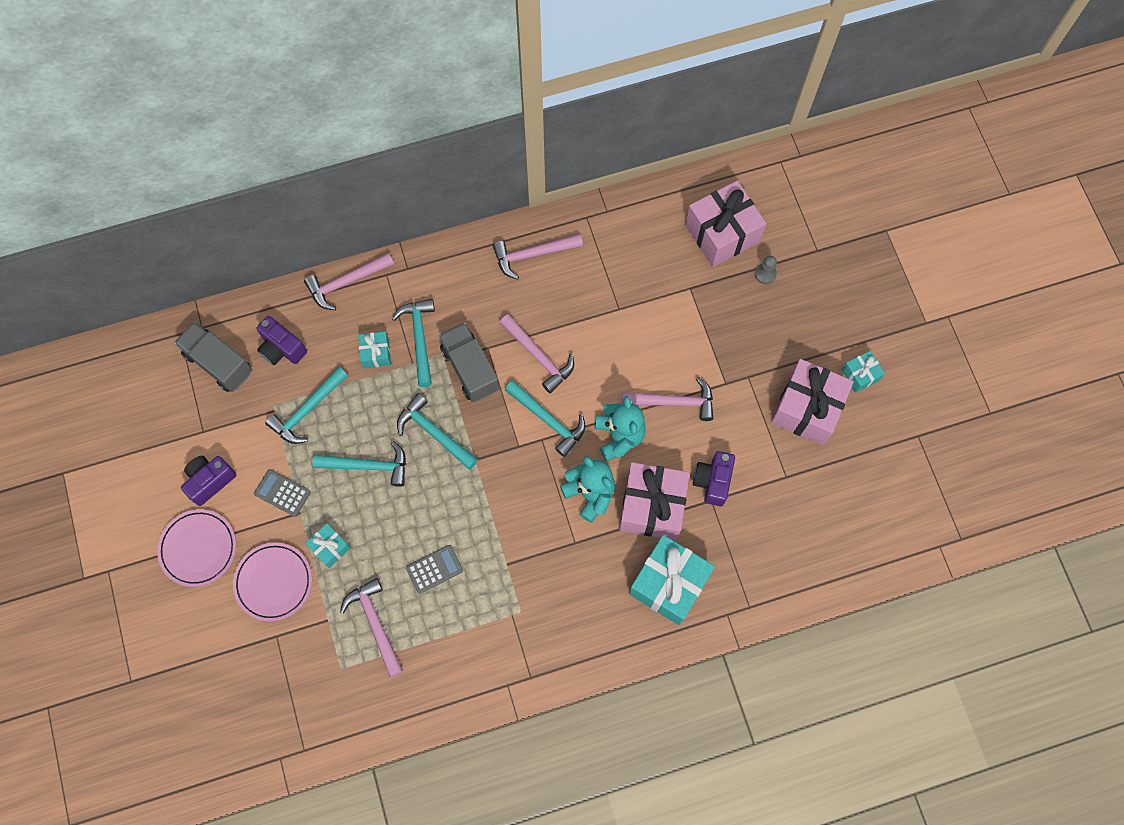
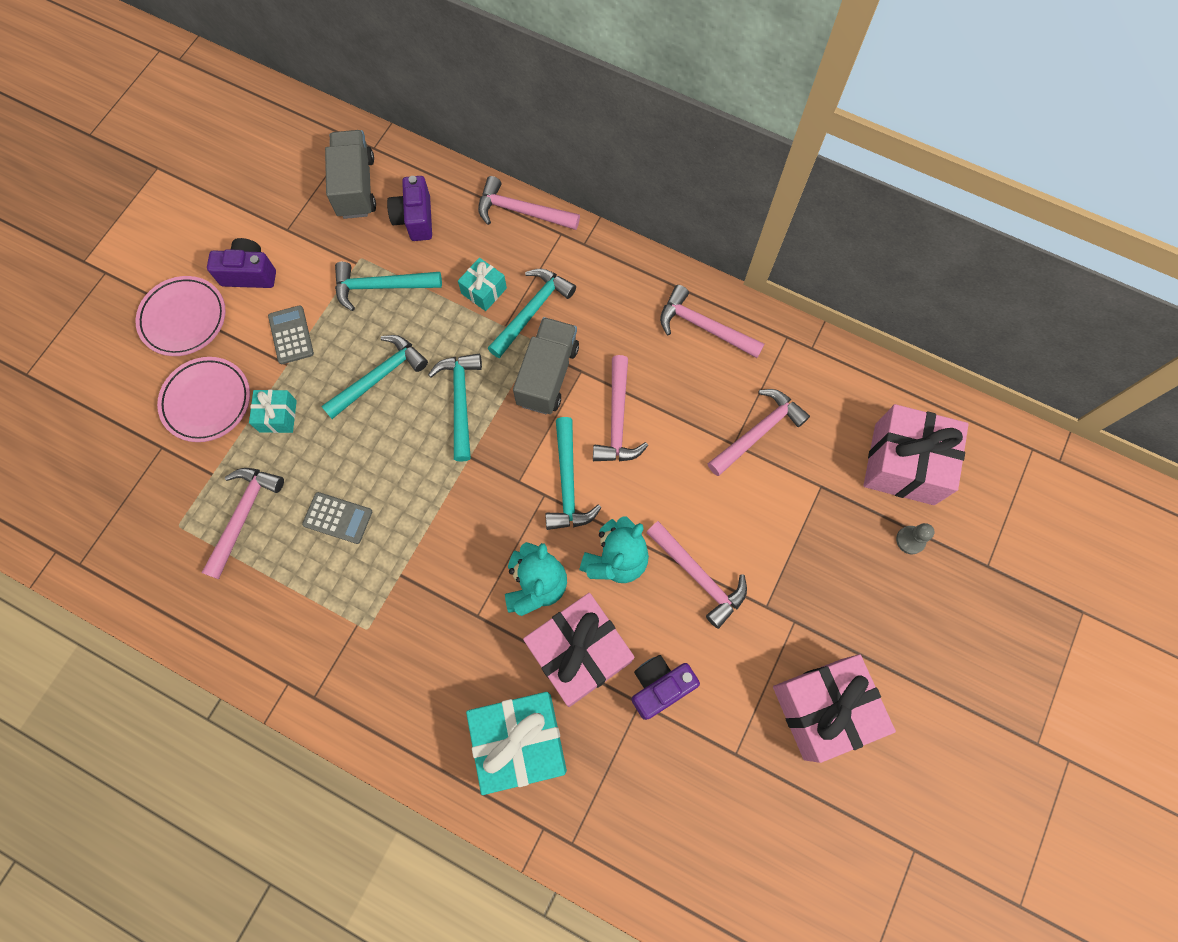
camera: 45 degrees right, 0 degrees up
turquoise hammer [313,441,406,487] -> turquoise hammer turned 90 degrees counterclockwise [321,335,428,419]
turquoise gift [842,351,885,393] -> none
none -> pink hammer [708,389,810,476]

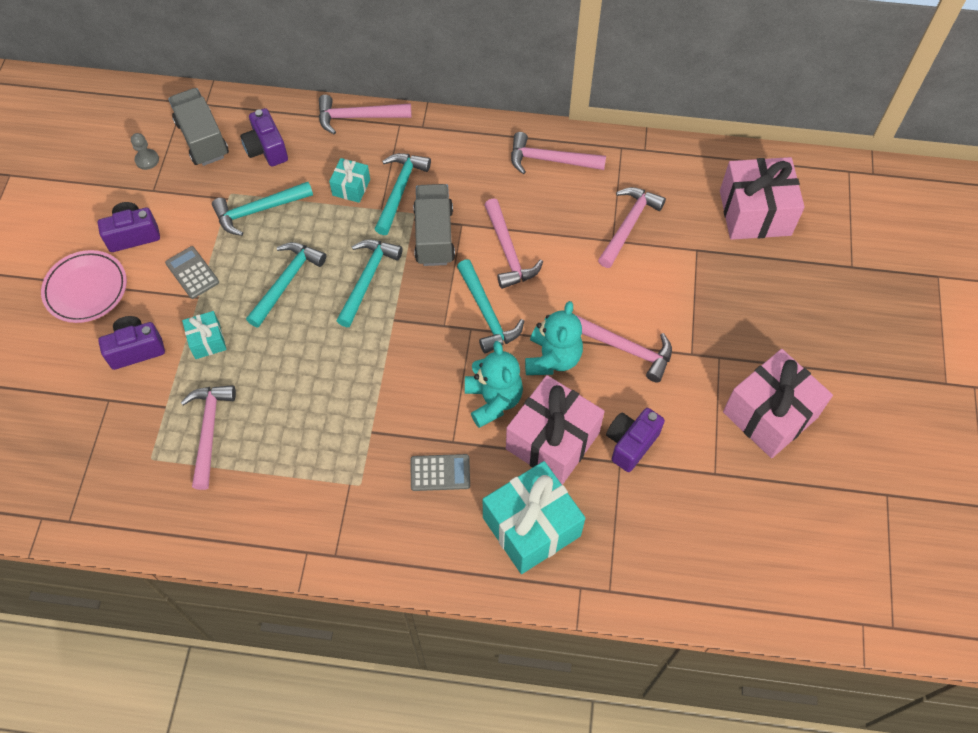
camera: 20 degrees left, 10 degrees down
pink plate [157,357,250,442] -> purple camera [98,316,165,370]
grey calculator [302,492,372,544] -> grey calculator moved to [411,454,470,491]
turquoise hammer [428,354,482,462] -> turquoise hammer turned 45 degrees clockwise [336,239,403,327]
grey pawn [896,523,935,554] -> grey pawn moved to [131,133,159,170]

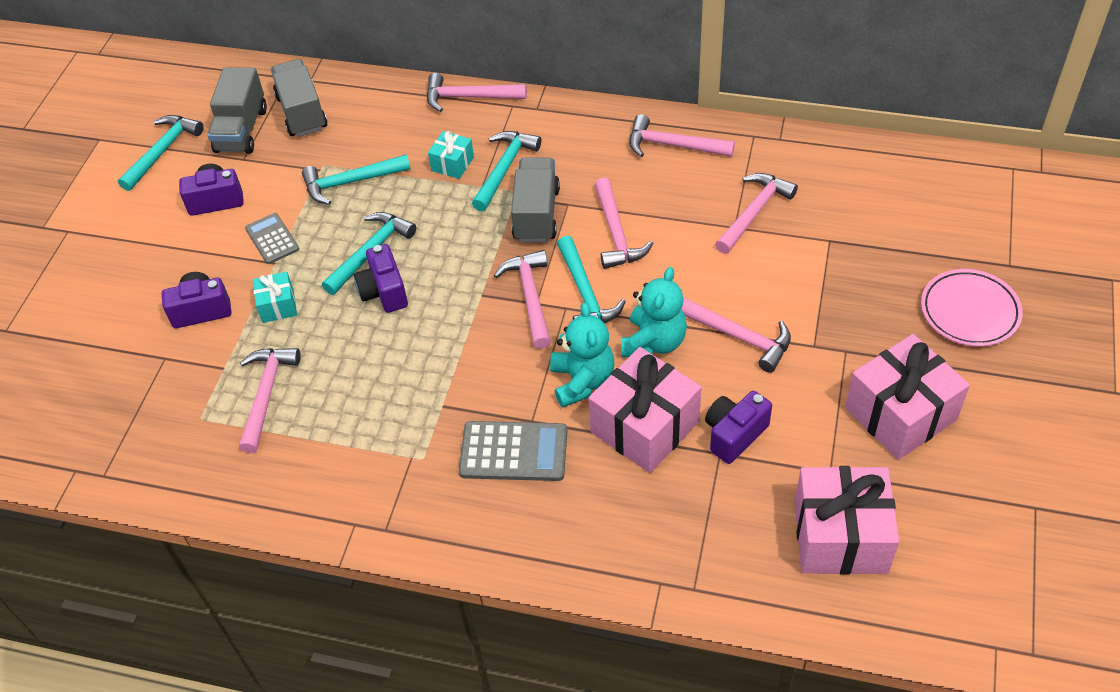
camera: 10 degrees right, 10 degrees down
pink plate [41,250,127,323] -> pink plate moved to [921,269,1023,346]
grey pawn [131,133,159,170] -> grey truck [207,67,267,154]
purple camera [240,108,288,167] -> purple camera moved to [354,244,408,313]
turquoise hammer [336,239,403,327] -> turquoise hammer moved to [118,115,204,191]
grey calculator [411,454,470,491] -> grey calculator [459,421,567,481], size x1.56
turquoise gift [483,461,585,574] -> none
pink gift [720,157,805,240] -> pink gift moved to [794,466,899,575]
none -> pink hammer [494,250,551,349]

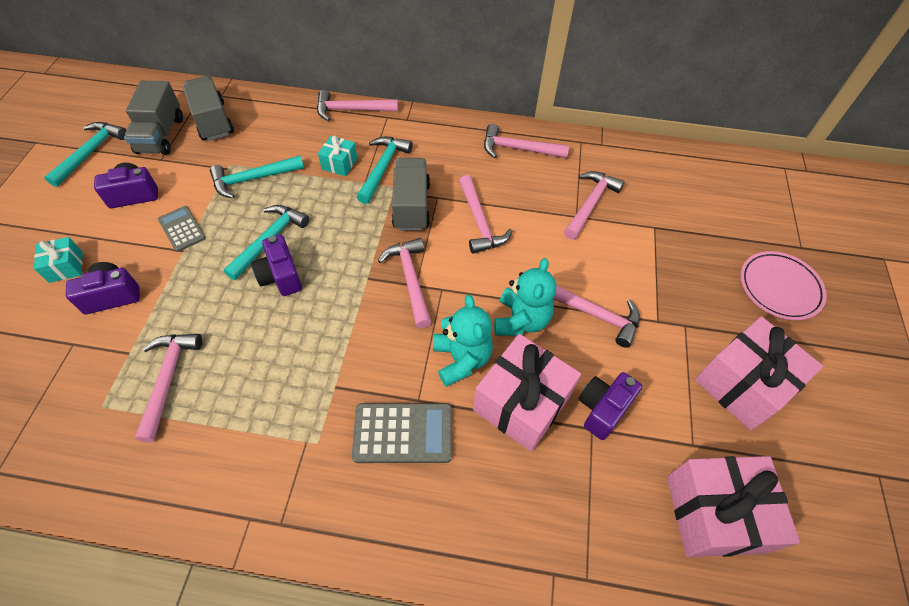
camera: 10 degrees left, 5 degrees up
turquoise gift [253,272,297,323] -> turquoise gift moved to [34,237,83,283]
turquoise hammer [557,236,626,323] -> none

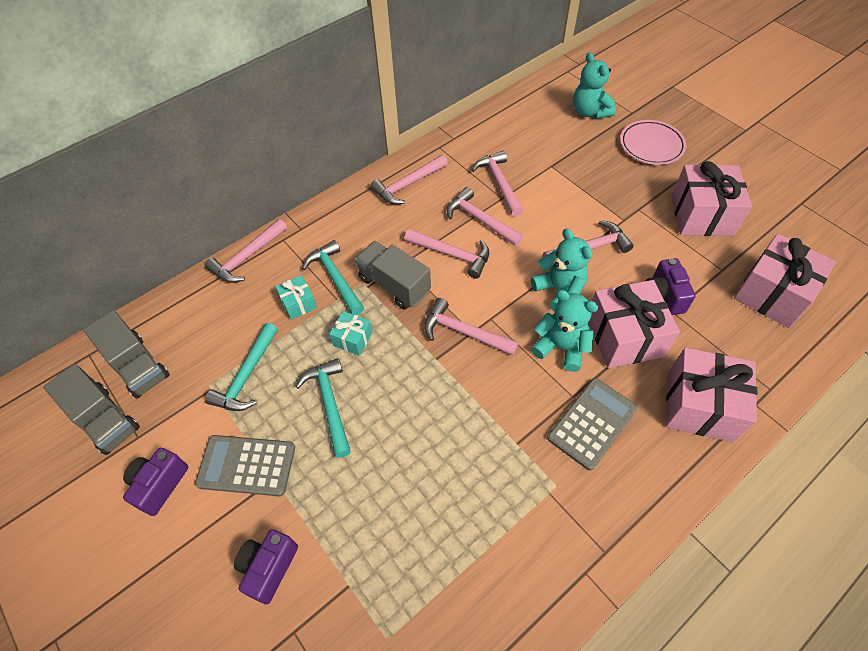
camera: 45 degrees left, 0 degrees up
turquoise gift [34,237,83,283] -> turquoise gift moved to [329,311,373,356]
turquoise hammer [44,122,126,187] -> none
pink hammer [135,334,202,442] -> pink hammer moved to [447,187,523,246]
grey calculator [158,206,206,252] -> grey calculator [195,435,295,497], size x1.56
grey truck [183,76,234,141] -> grey truck turned 150 degrees counterclockwise [83,310,170,398]
purple camera [251,234,302,296] -> none
none -> turquoise teddy bear [573,52,616,119]
none -> pink gift [665,348,757,442]

